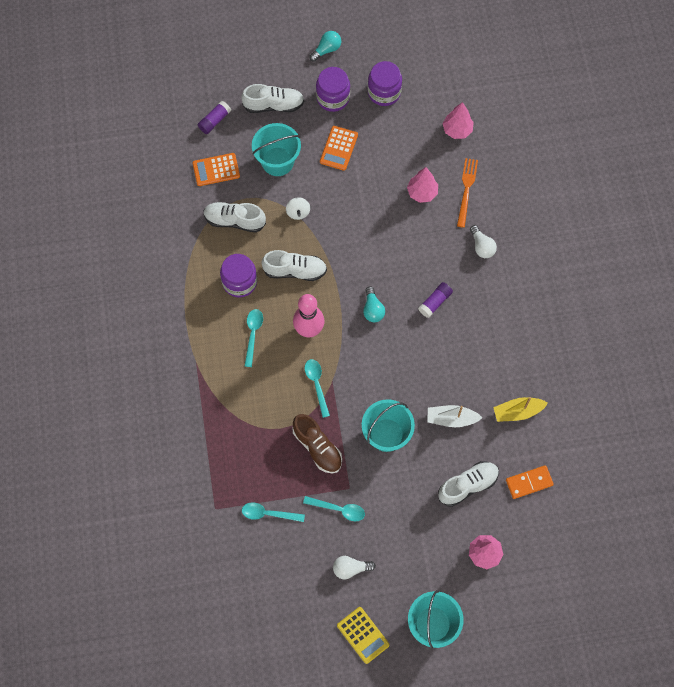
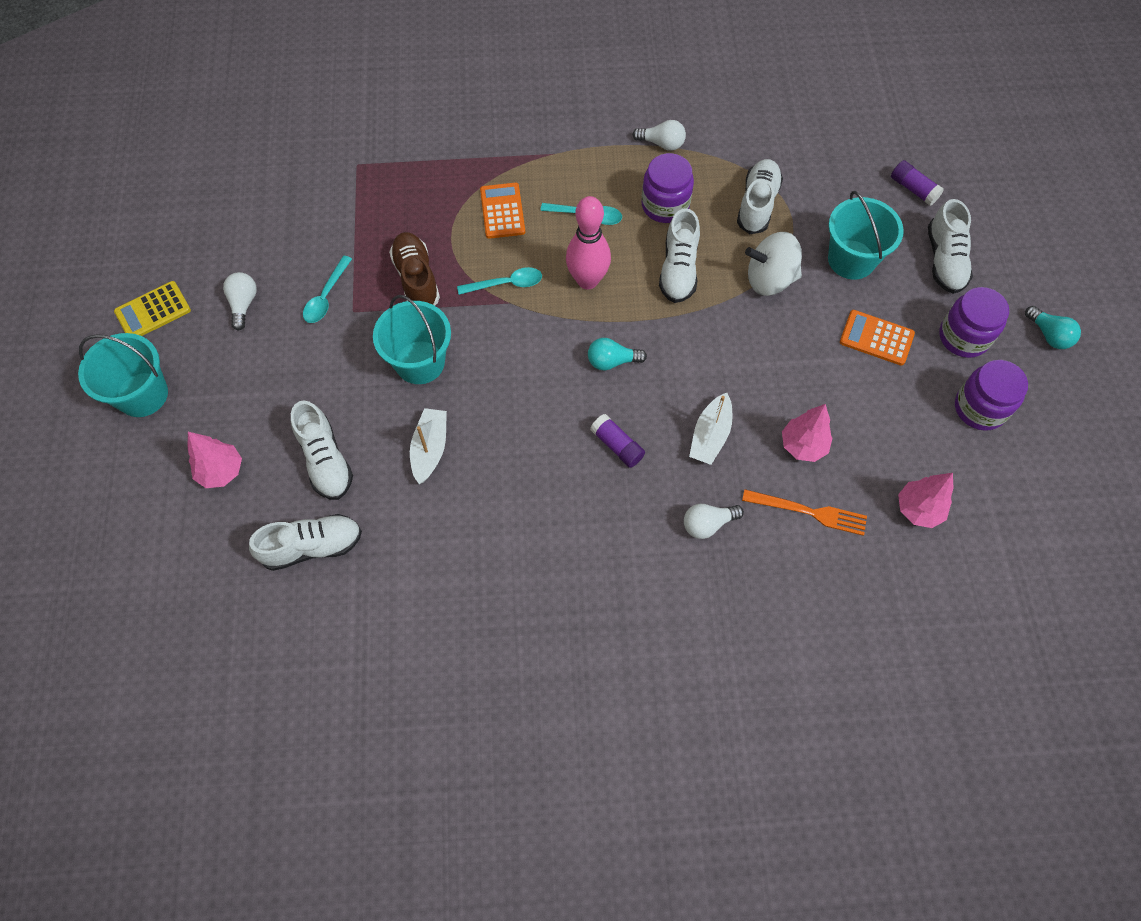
camera: 95 degrees right, 5 degrees down
orange calculator [192,153,240,186] -> orange calculator moved to [480,183,525,239]
turquoise spoon [242,502,305,522] -> none
white spinning top [286,197,310,220] -> white spinning top [745,232,802,296], size x1.81
brown shoe [293,414,342,474] -> brown shoe turned 105 degrees clockwise [389,232,440,306]
yellow boat [493,397,548,422] -> none
orange domino [506,465,554,499] -> white shoe [249,514,362,571]
none -> white light bulb [632,120,686,151]
none -> white boat [689,393,732,465]

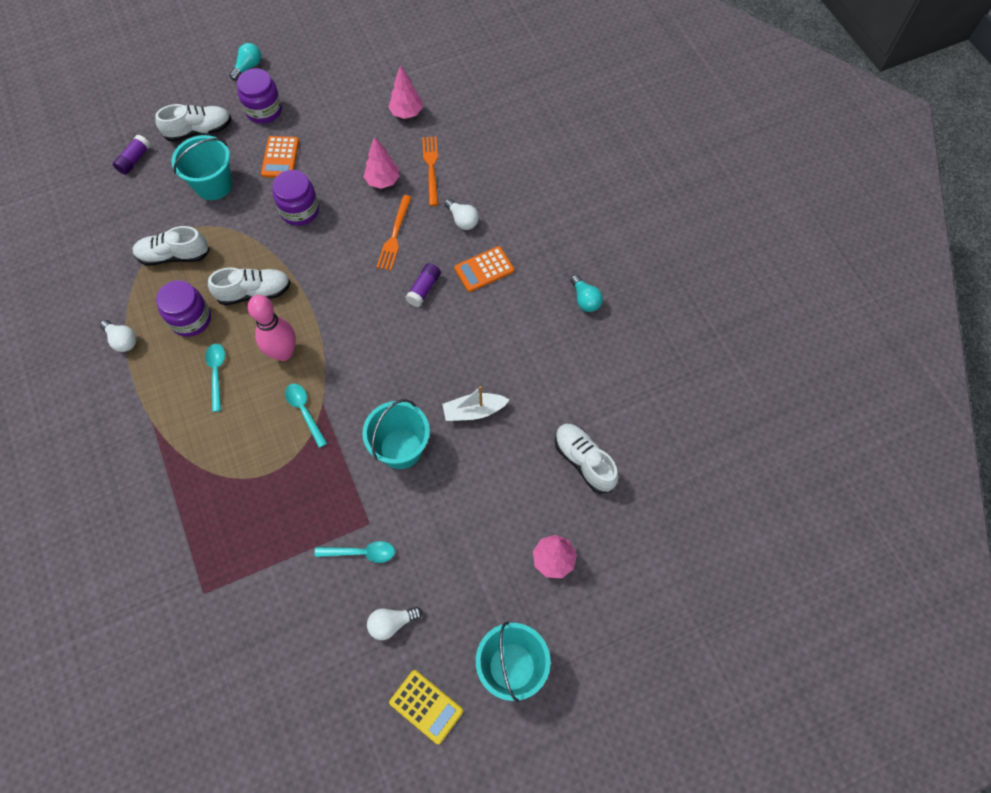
camera: 110 degrees left, 0 degrees up
white shoe [291,401,353,500] -> none
brown shoe [389,232,440,306] -> none
orange calculator [480,183,525,239] -> orange calculator moved to [454,246,514,292]
turquoise light bulb [588,338,647,370] -> turquoise light bulb moved to [571,274,603,312]
white light bulb [632,120,686,151] -> white light bulb turned 135 degrees clockwise [100,320,137,352]
white boat [689,393,732,465] -> orange fork [377,195,412,271]
white spinning top [745,232,802,296] -> none
purple jar [955,360,1028,431] -> purple jar moved to [273,170,319,226]

